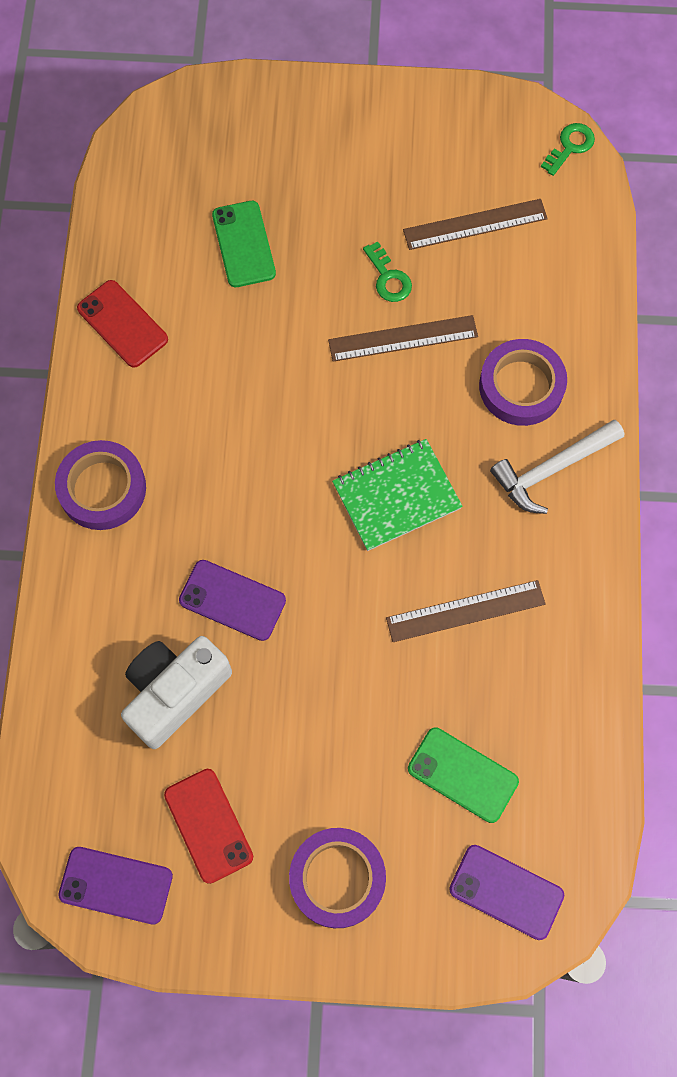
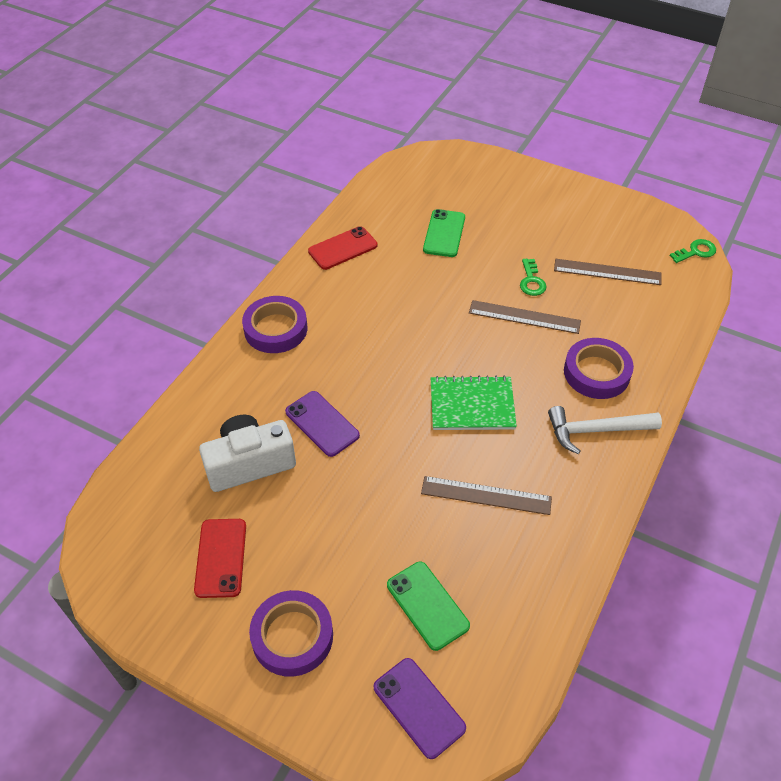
camera: 25 degrees right, 20 degrees down
purple phone [58,847,173,924] -> none
red phone [77,280,168,368] -> red phone turned 75 degrees clockwise [308,226,377,270]

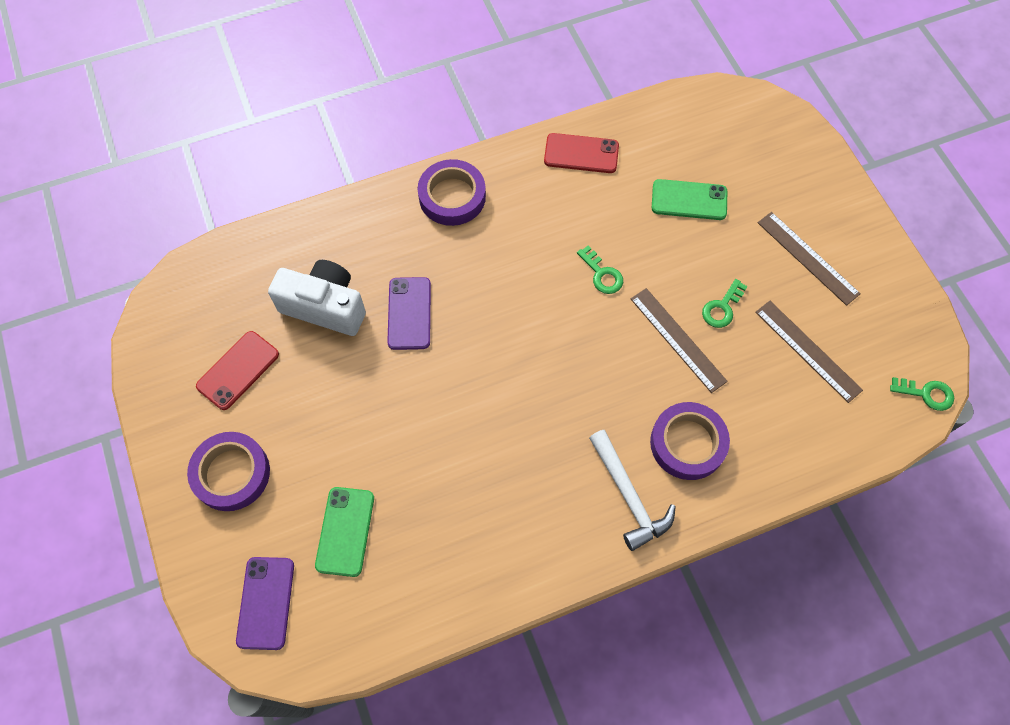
camera: 40 degrees right, 15 degrees up
brown ruler [421,476,552,515] -> brown ruler moved to [758,212,861,306]
green phone [423,209,465,257] -> green phone turned 45 degrees clockwise [652,179,727,220]
green notebook [431,375,517,430] -> none
white hammer [548,406,662,454] -> white hammer turned 150 degrees counterclockwise [589,430,676,551]
none -> green key [577,246,623,294]

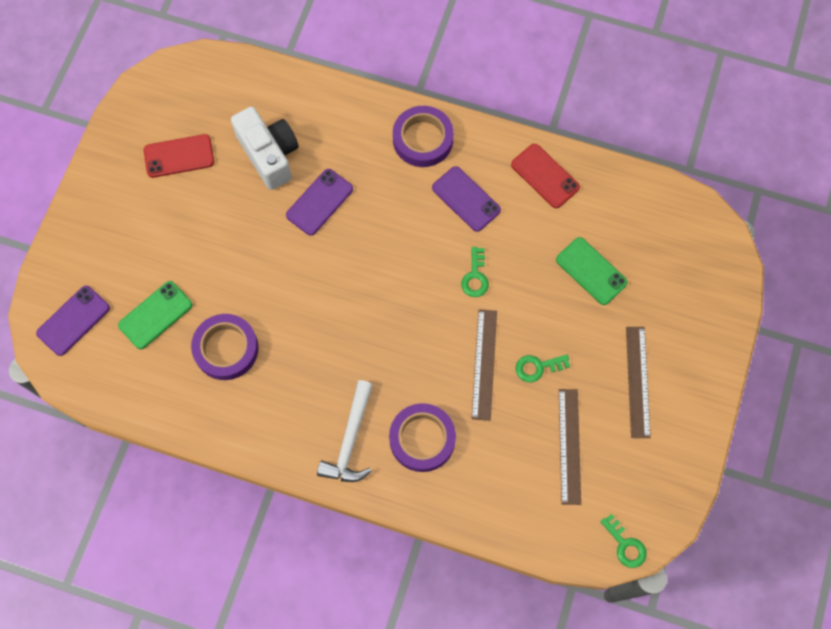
camera: 40 degrees right, 5 degrees up
purple tape [187,432,270,511] -> purple tape moved to [191,314,259,380]
none -> purple phone [432,166,501,232]

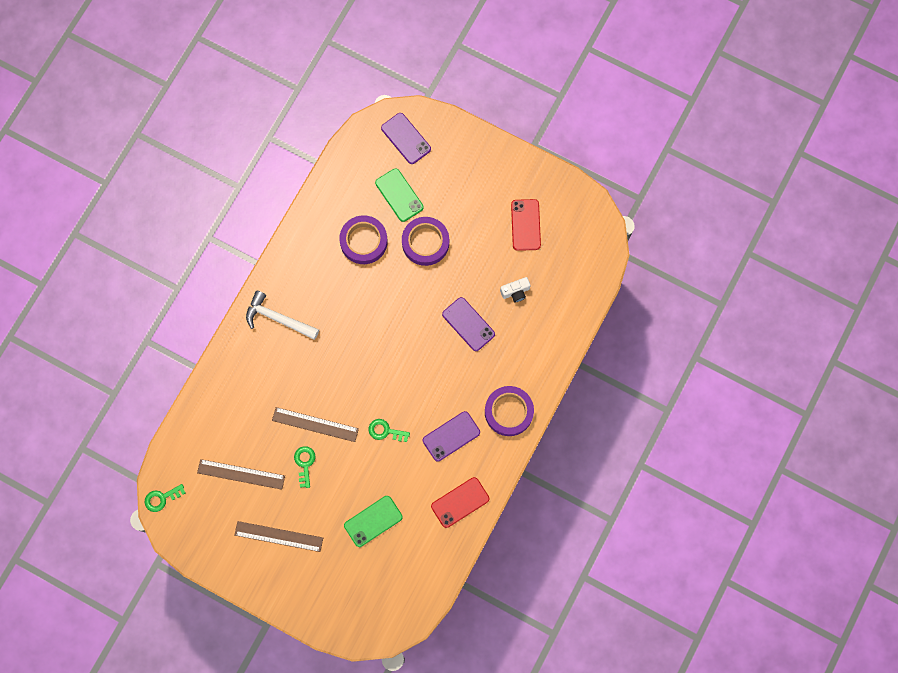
camera: 100 degrees right, 5 degrees up
white camera [231,107,299,190] -> white camera [500,277,531,302], size x0.50
purple tape [389,403,456,472] -> purple tape moved to [402,217,449,266]

